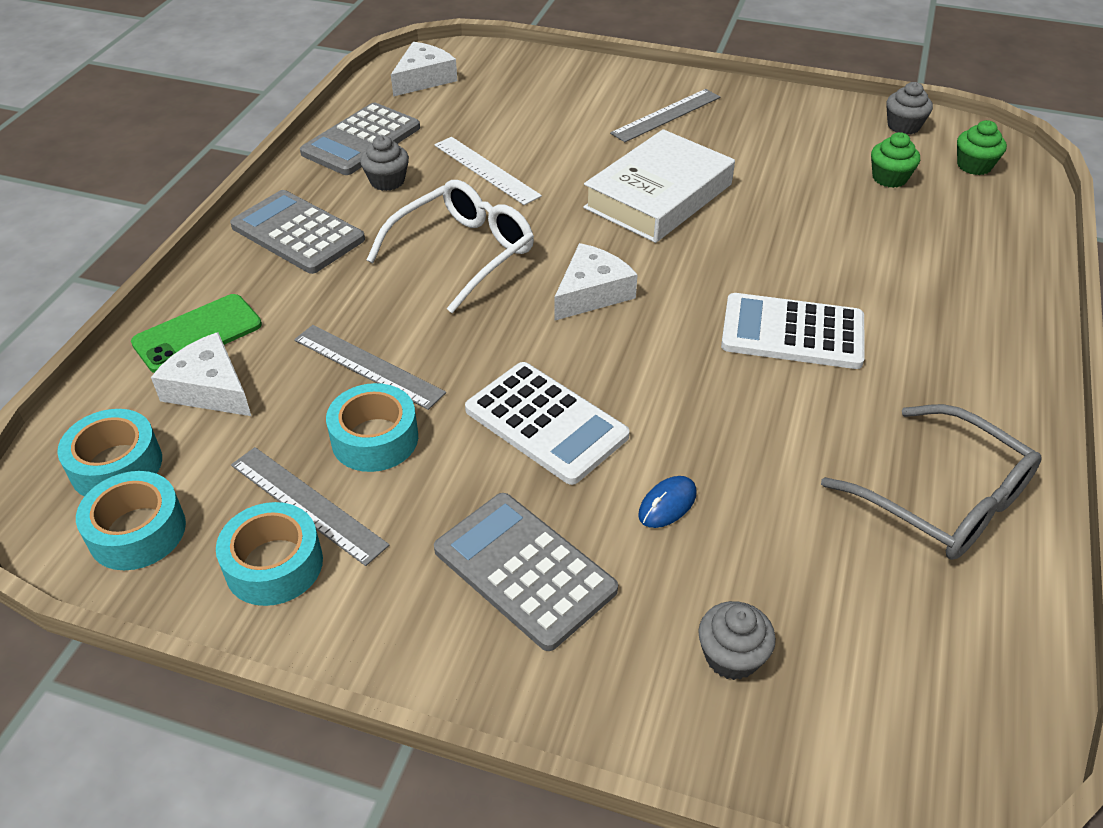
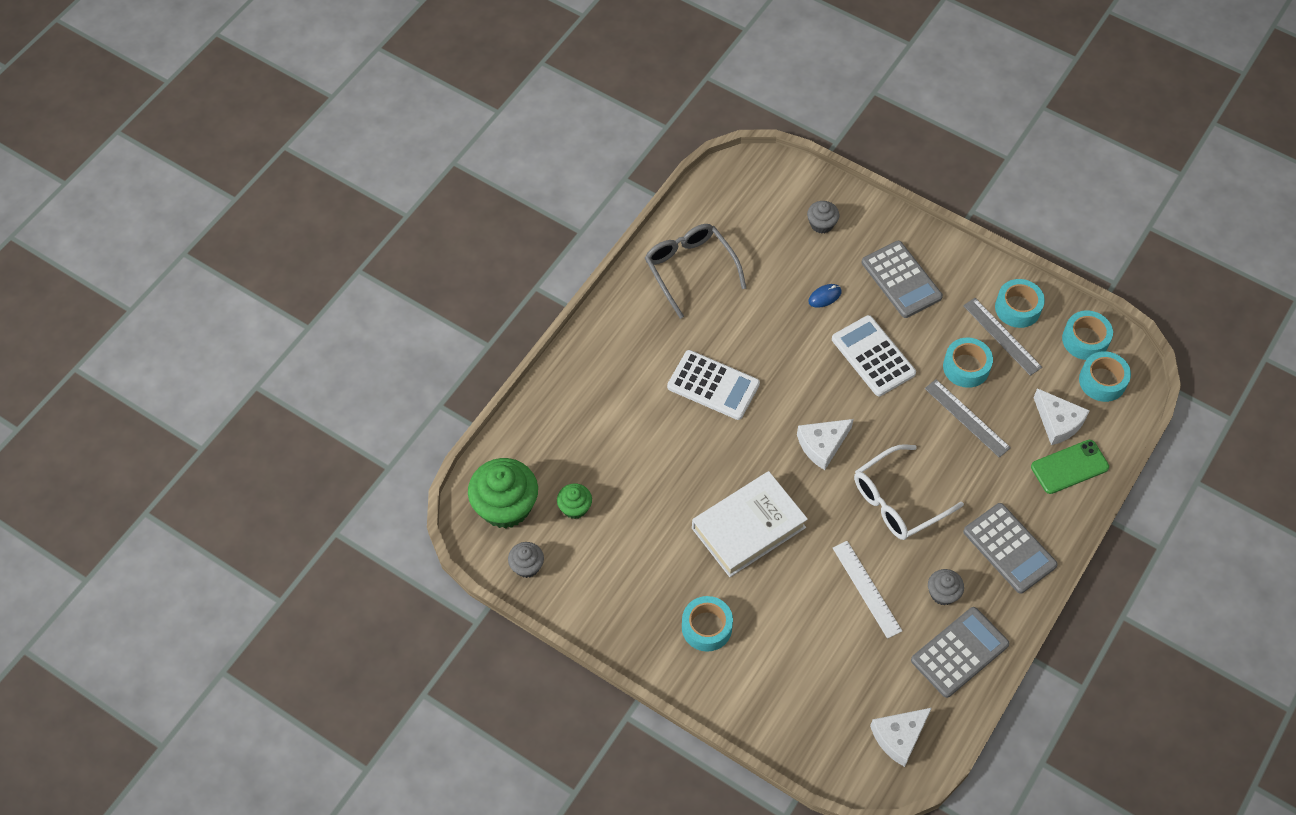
camera: 165 degrees left, 15 degrees up
grey ruler [610,89,720,142] -> turquoise tape [682,596,733,652]
green cupcake [957,120,1007,175] -> green cupcake [468,458,538,529], size x1.97

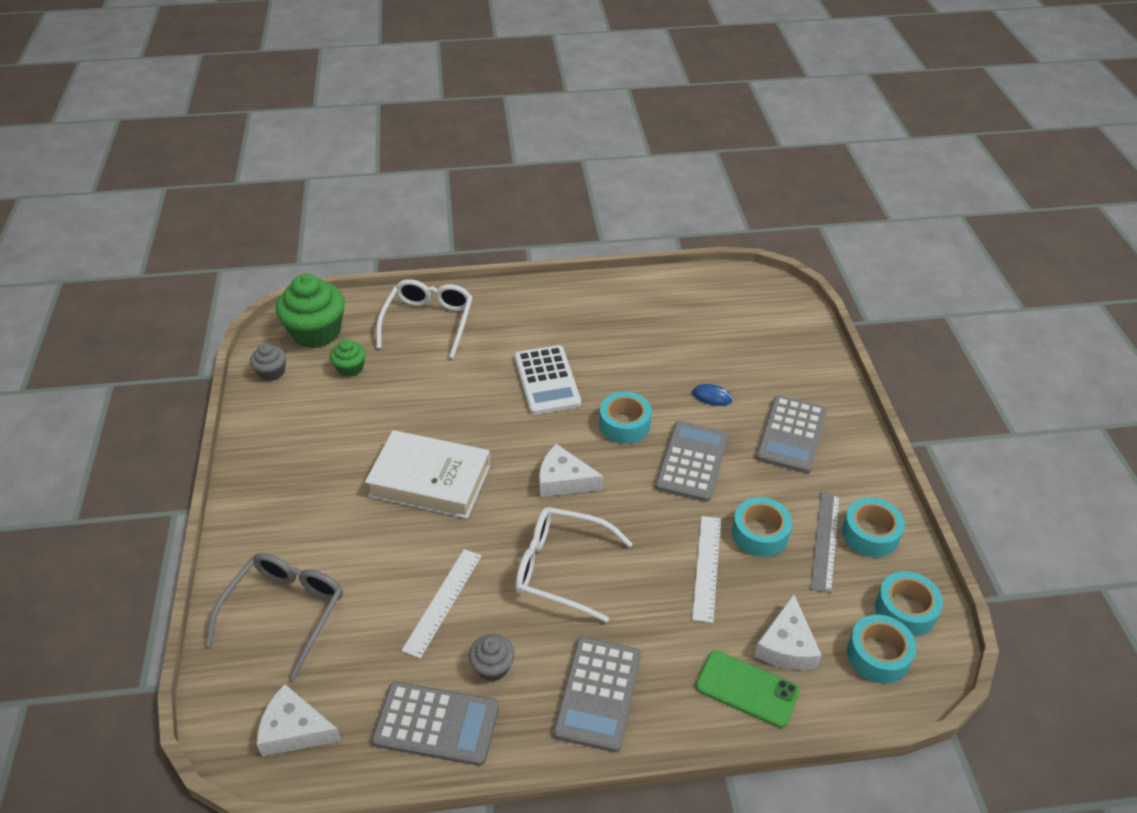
camera: 50 degrees right, 15 degrees down
grey glasses [645,224,746,319] -> grey glasses moved to [206,553,343,680]
turquoise tape [682,596,733,652] -> turquoise tape moved to [599,392,652,444]
grey cupcake [807,201,839,234] -> none
white calculator [832,315,916,396] -> grey calculator [655,421,728,502]
grey ruler [925,379,1011,458] -> white ruler [692,516,721,623]
none -> white glasses [376,279,473,358]

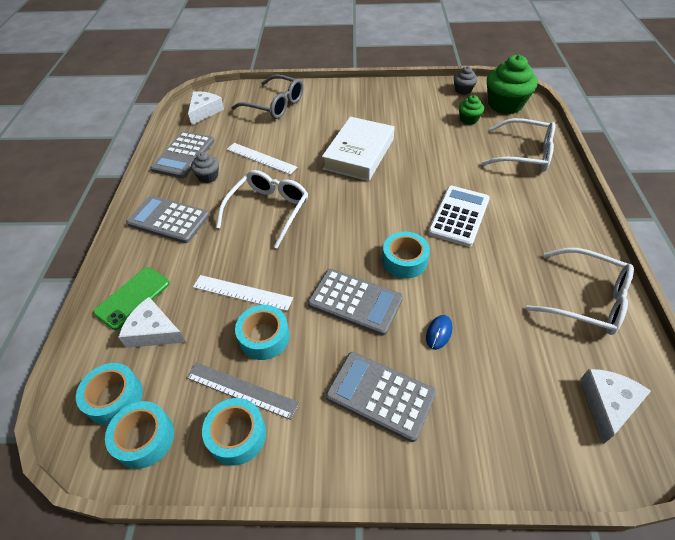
camera: 100 degrees right, 5 degrees up
white calculator [514,345,581,415] -> white calculator turned 120 degrees clockwise [428,186,490,247]
white cheese [539,444,604,497] -> white cheese moved to [580,369,651,444]
none -> white glasses [526,248,634,335]

